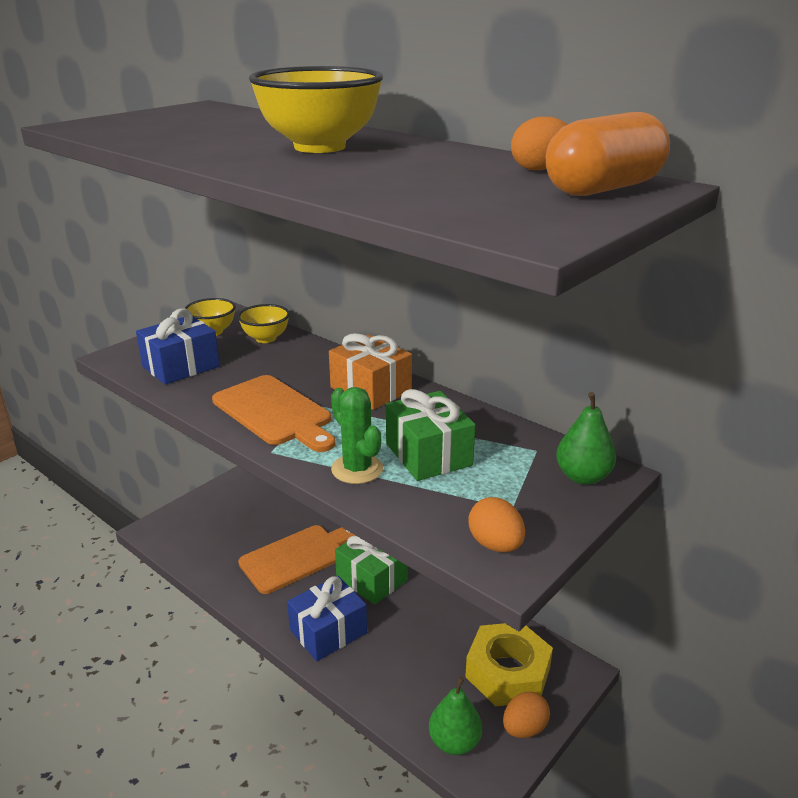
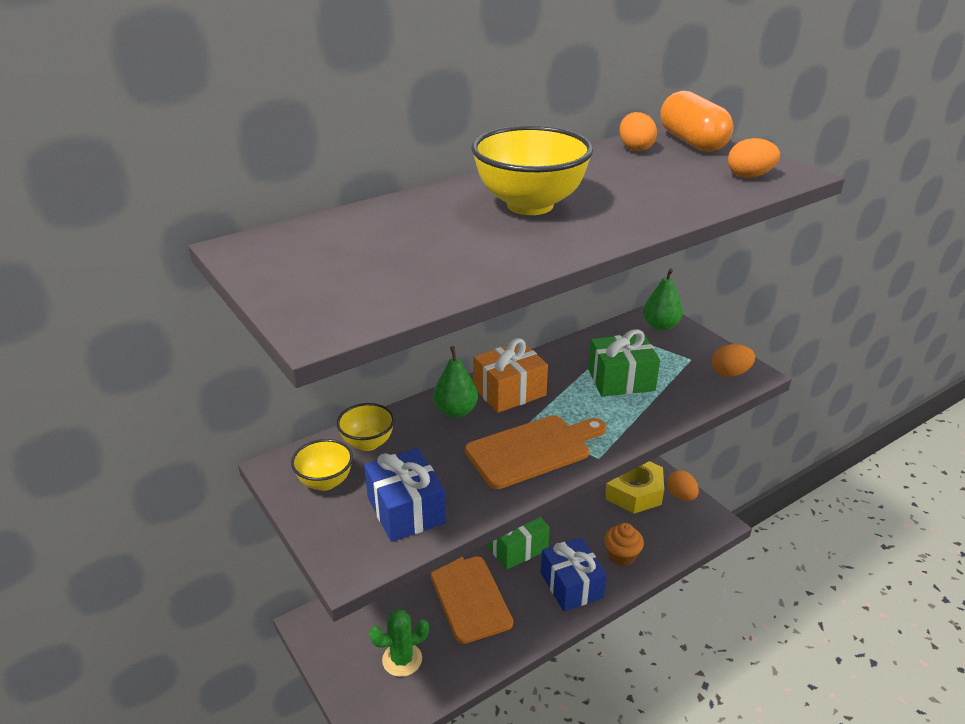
camera: 75 degrees left, 5 degrees up
green cactus [331,387,383,484] -> green cactus moved to [369,610,429,677]
green pear [429,676,482,755] -> green pear moved to [433,346,478,418]
none -> orange cupcake [604,523,644,566]
none -> orange egg [728,138,780,178]

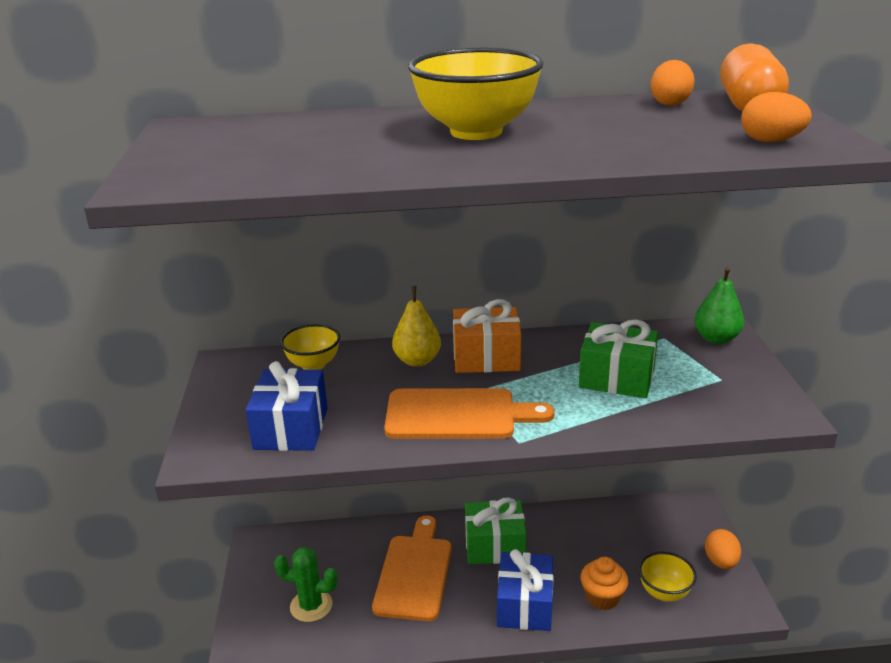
camera: 30 degrees right, 5 degrees down
yellow bowl [291,439,353,491] -> yellow bowl moved to [639,552,697,602]
green pear [433,346,478,418] -> yellow pear [392,286,441,367]
yellow nut [606,461,664,514] -> none
orange egg [712,344,755,377] -> none

